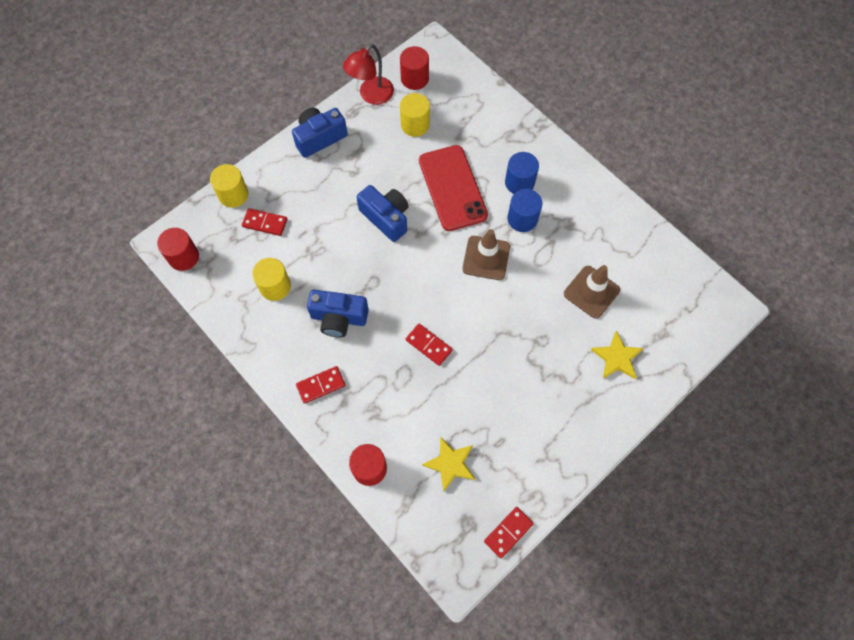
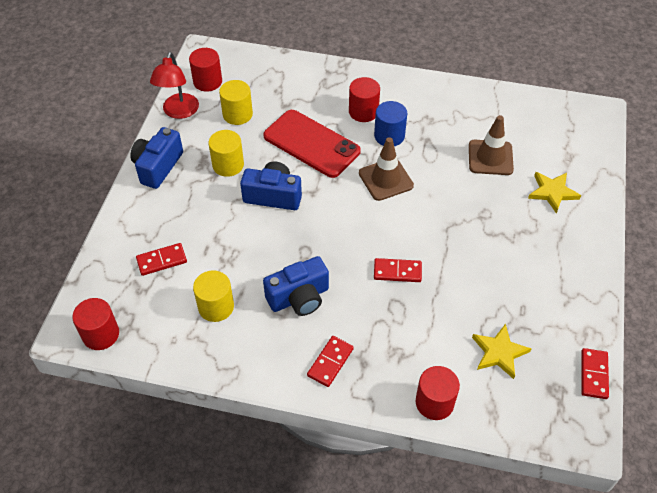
camera: 35 degrees left, 15 degrees down
yellow cylinder [210,164,248,208] -> yellow cylinder moved to [209,130,244,177]
blue cylinder [505,152,539,194] -> red cylinder [349,77,380,122]

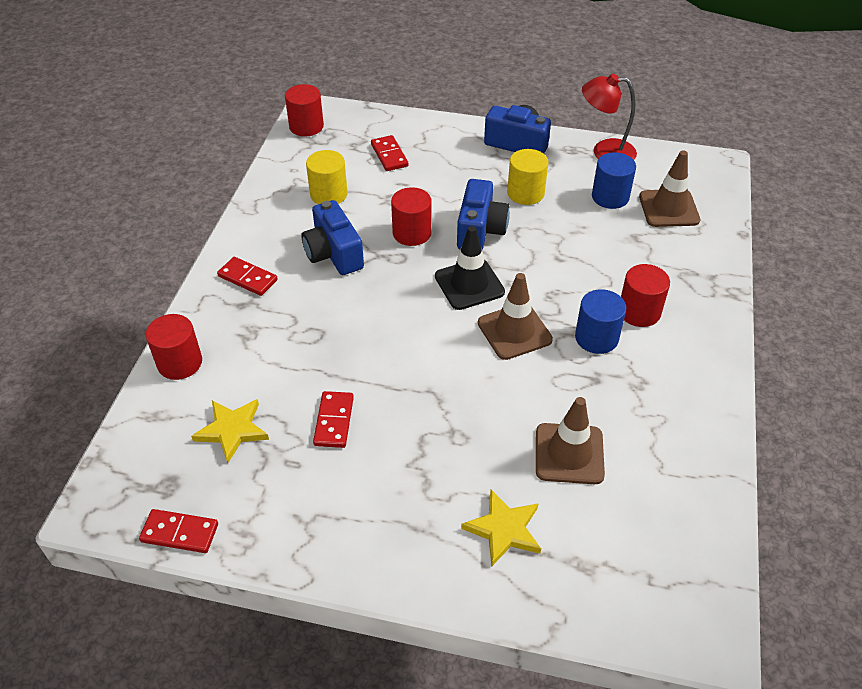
camera: 90 degrees right, 5 degrees down
red cylinder [189,48,222,92] -> red cylinder moved to [391,187,432,246]
yellow cylinder [219,80,253,125] -> blue cylinder [592,152,636,209]
red phone [263,110,361,178] -> none
red domino [374,258,422,282] -> red domino moved to [313,391,354,448]
none -> black traffic cone [435,226,505,310]
none -> brown traffic cone [639,151,700,227]

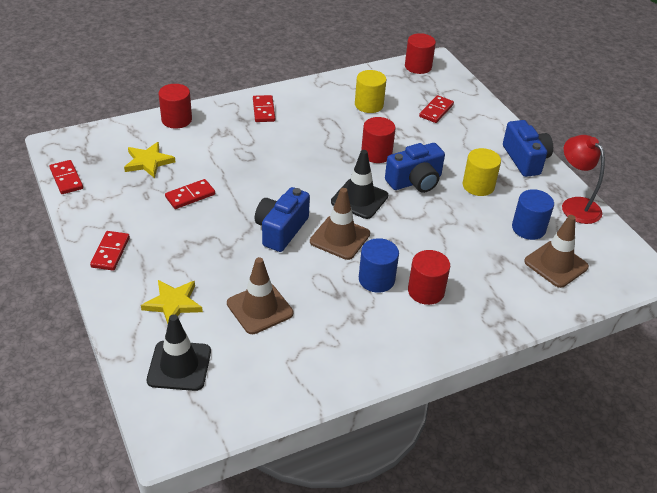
camera: 50 degrees right, 5 degrees down
blue camera [301,200,364,275] -> blue camera moved to [255,187,310,252]
none -> red domino [90,231,130,271]
none -> black traffic cone [147,314,211,391]

